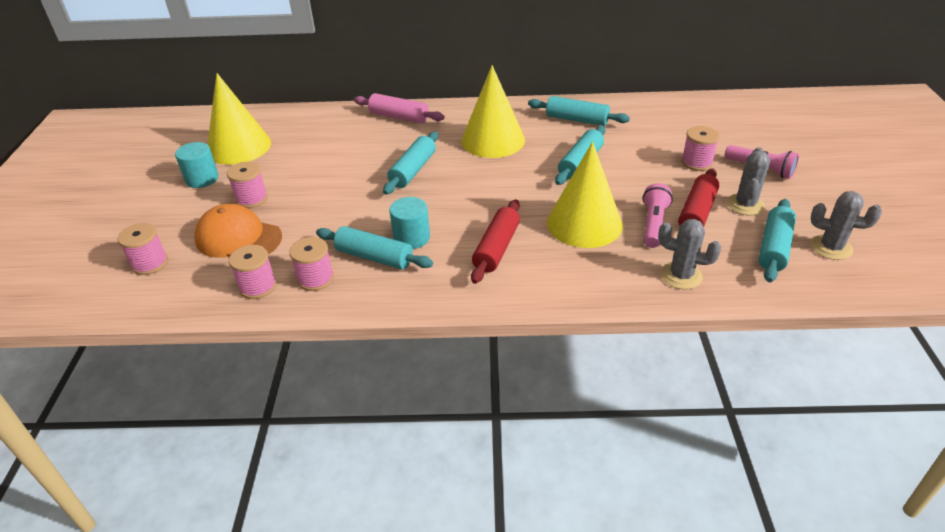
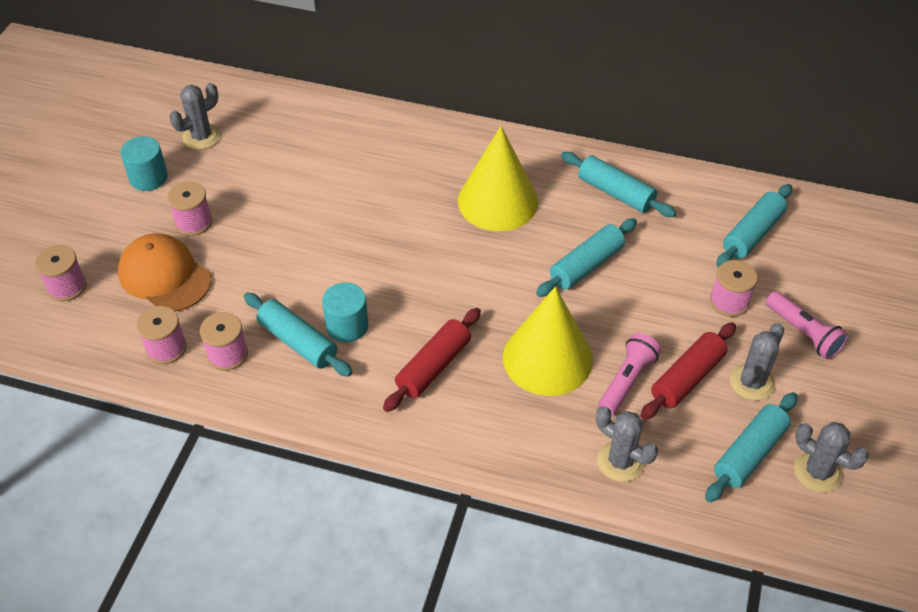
camera: 15 degrees right, 10 degrees up
yellow cone [207,73,271,165] -> grey cactus [169,83,220,150]
pink rolling pin [354,93,445,124] -> none
turquoise rolling pin [383,132,438,194] -> turquoise rolling pin moved to [716,184,792,268]

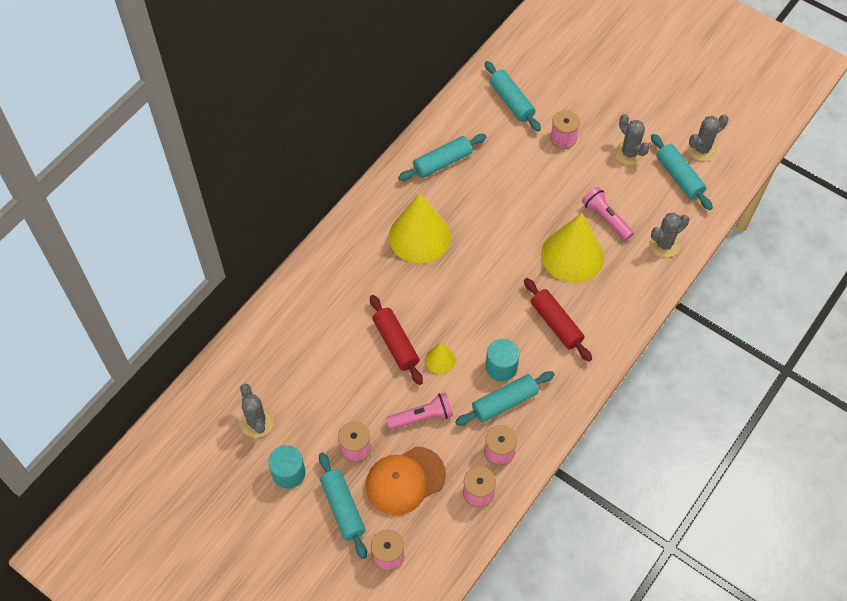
camera: 70 degrees left, 10 degrees up
turquoise rolling pin [536,218,637,297] -> turquoise rolling pin moved to [319,452,367,559]
red rolling pin [641,322,736,420] -> red rolling pin moved to [370,295,423,385]
pink flashlight [766,291,848,360] -> pink flashlight moved to [386,392,453,430]
none -> yellow cone [425,343,456,374]

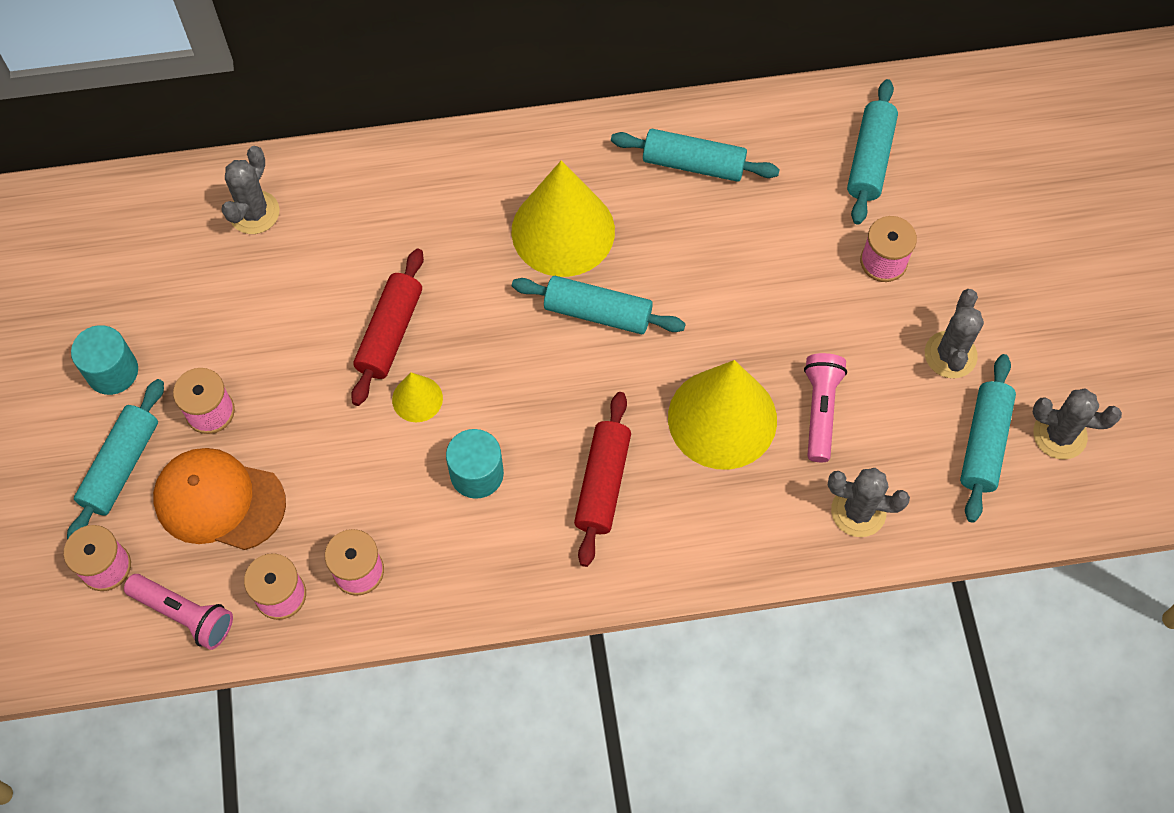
camera: 45 degrees right, 5 degrees up
grey cactus [240,384,274,438] -> grey cactus moved to [221,146,280,234]
pink flashlight [386,392,453,430] -> pink flashlight moved to [124,574,233,650]
turquoise rolling pin [455,371,555,426] -> turquoise rolling pin moved to [512,276,686,334]

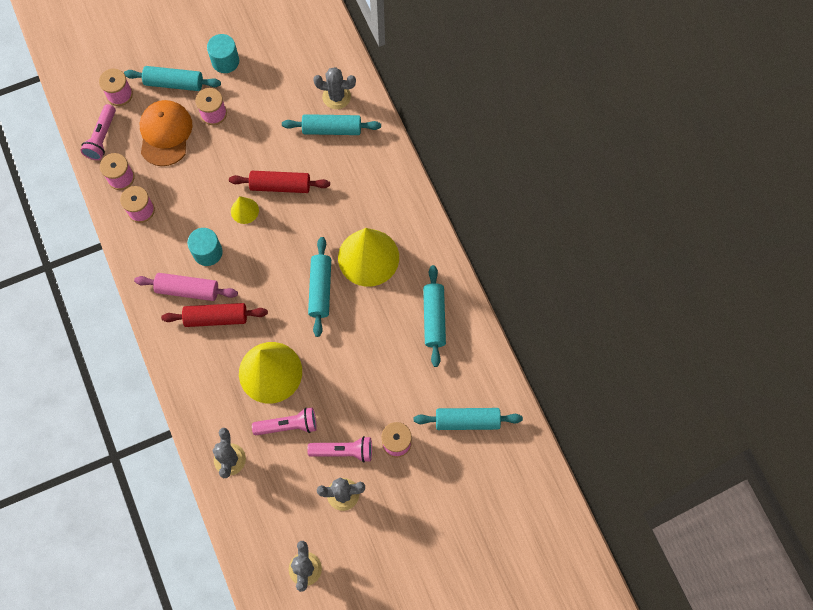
camera: 75 degrees right, 5 degrees up
turquoise rolling pin [960,354,1016,523] -> turquoise rolling pin moved to [282,114,381,135]
none -> pink rolling pin [134,273,238,301]
none -> pink flashlight [307,436,372,462]

